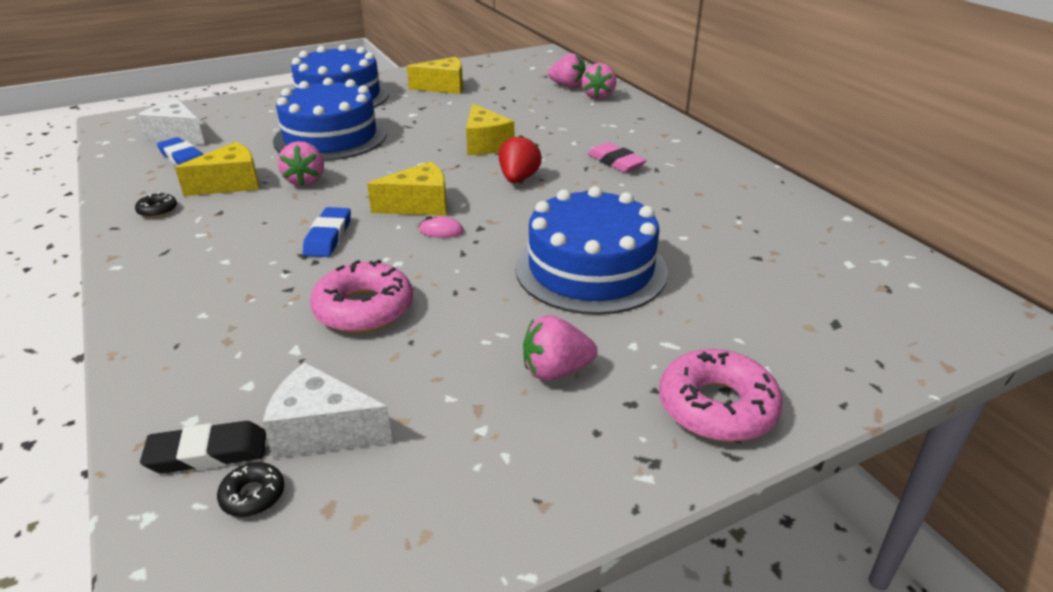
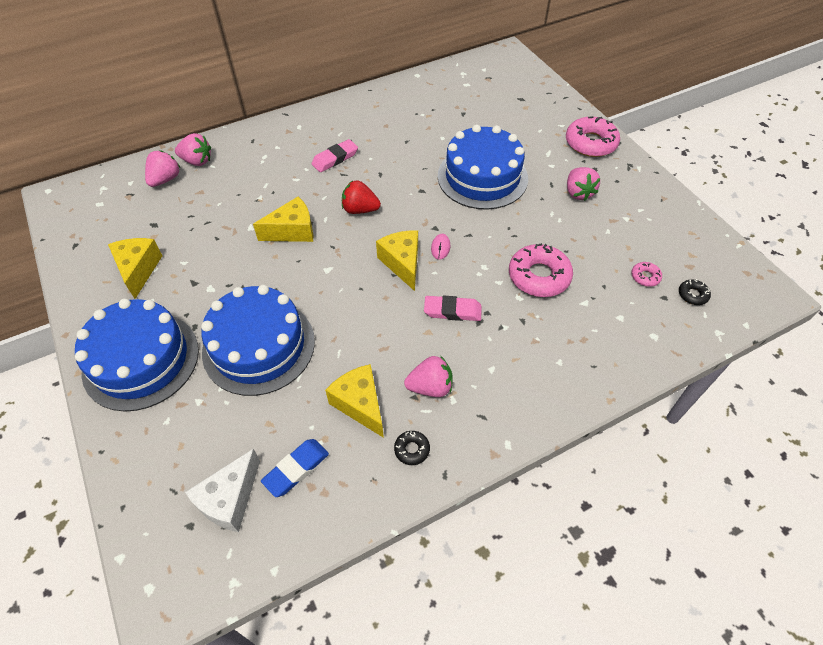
camera: 90 degrees left, 20 degrees up
black eraser [140,421,266,474] -> none
white cheese [263,362,392,459] -> pink donut [631,262,662,287]
pink strawberry [278,141,324,186] -> pink strawberry moved to [404,356,452,397]
blue eraser [303,207,351,257] -> pink eraser [424,296,482,321]

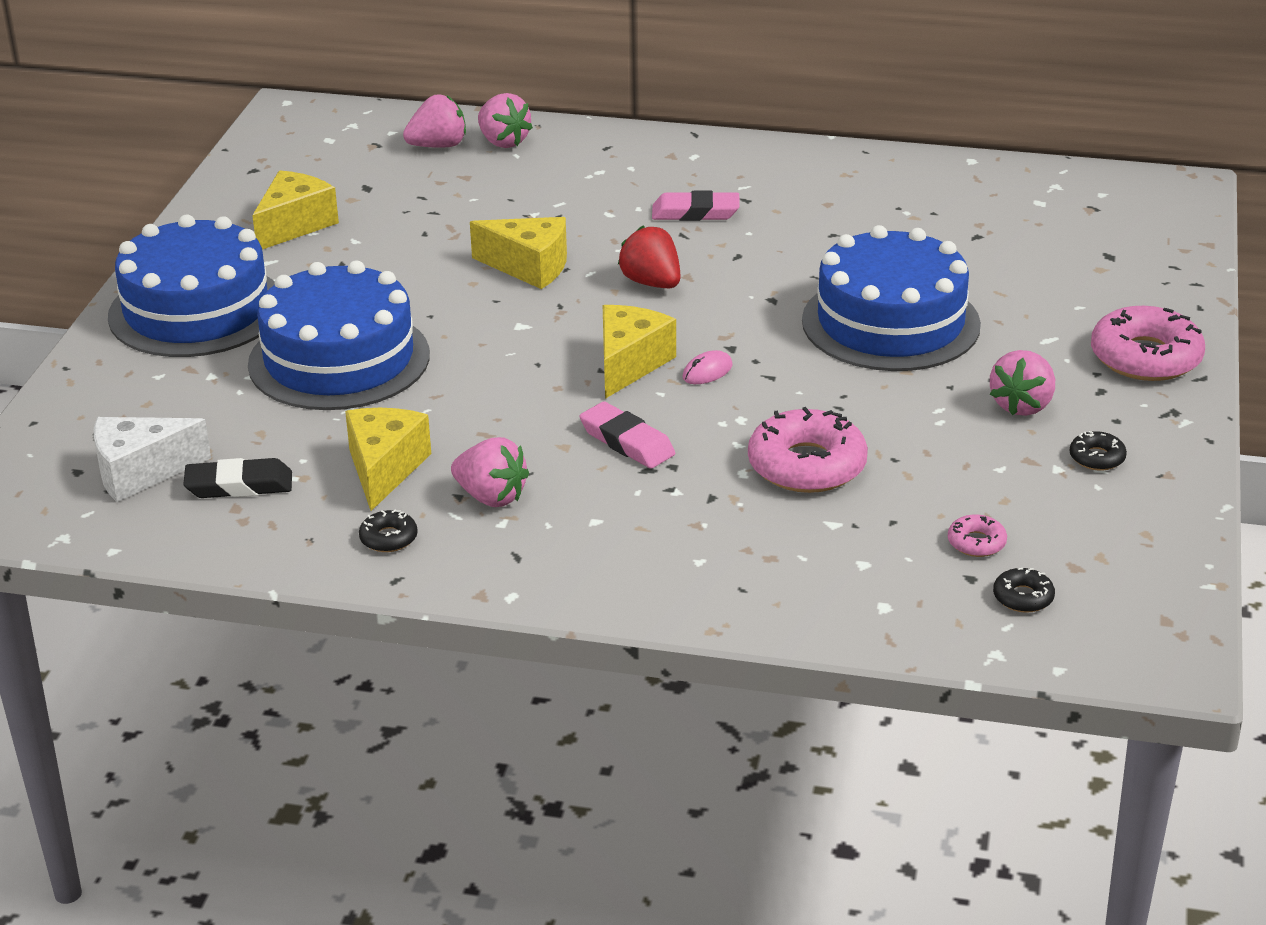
camera: 40 degrees right, 20 degrees down
blue eraser [261,439,329,497] -> black eraser [184,458,292,498]
none -> black donut [1070,431,1127,471]

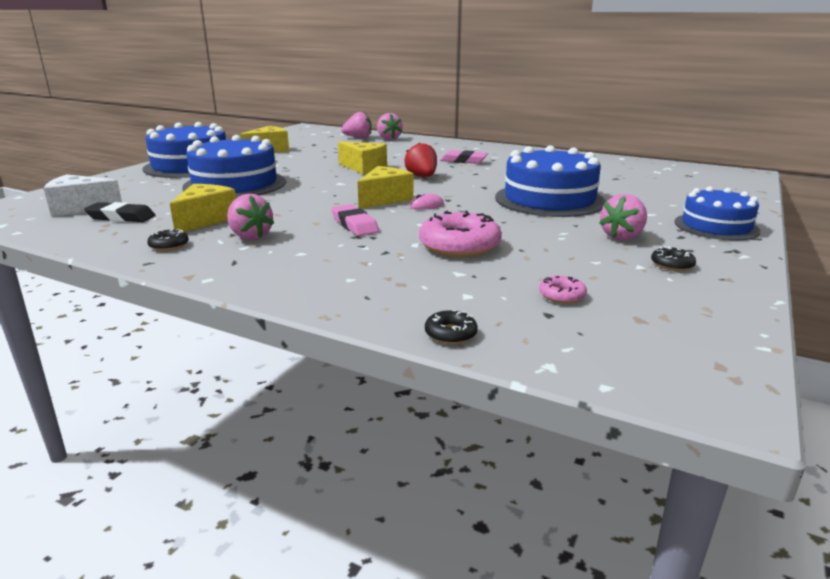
camera: 15 degrees right, 10 degrees down
black donut [993,568,1055,613] -> black donut moved to [425,310,478,344]
pink donut [1091,306,1205,381] -> blue cake [674,186,761,241]

